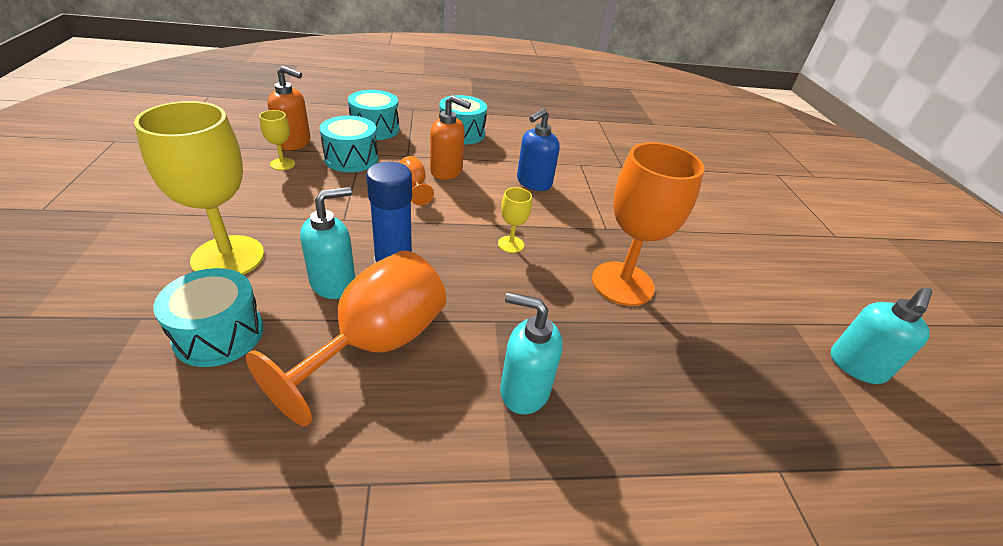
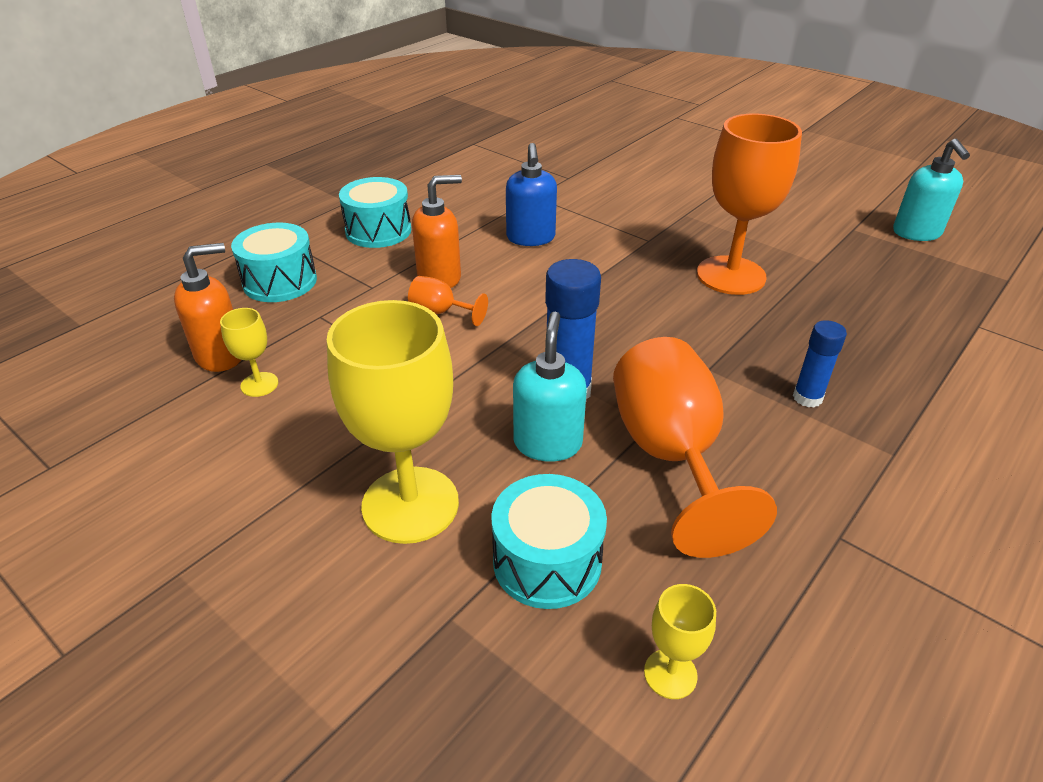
camera: 40 degrees left, 0 degrees up
turquoise drum [320,116,378,172] -> none
yellow goblet [498,187,532,253] -> yellow goblet moved to [644,584,716,699]
turquoise soap dispenser [500,292,563,414] -> blue glue stick [793,320,847,407]

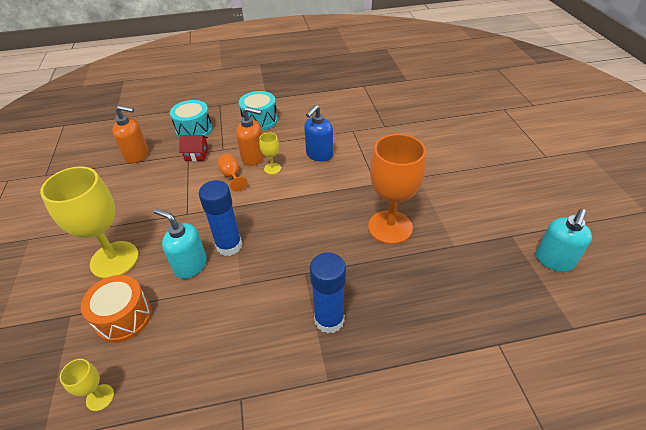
camera: 40 degrees right, 5 degrees up
yellow goblet [220,308,278,397] -> yellow goblet moved to [259,133,281,175]
turquoise drum [491,474,607,609] -> orange drum [81,275,152,343]
turquoise soap dispenser [513,311,587,462] -> turquoise soap dispenser turned 105 degrees counterclockwise [154,208,207,279]
orange goblet [613,337,777,558] -> none
blue glue stick [793,320,847,407] -> blue glue stick [310,252,346,333], size x1.65
none -> red house [179,135,209,161]

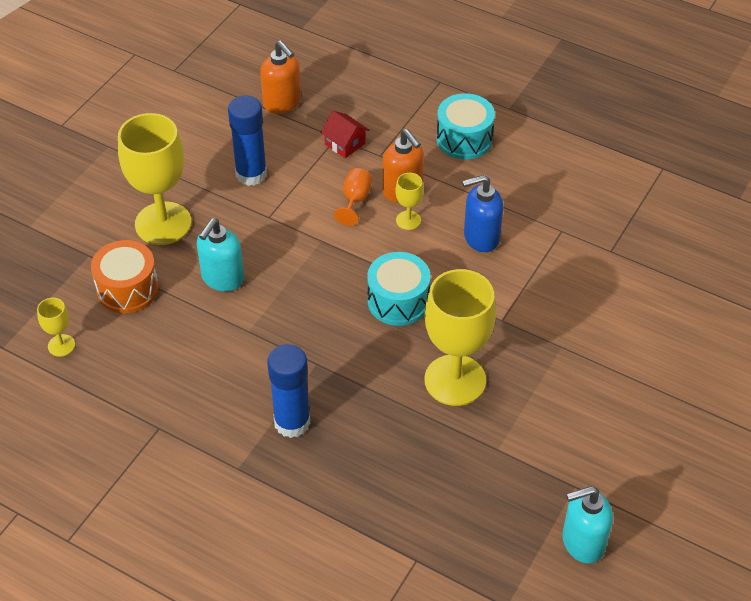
camera: 40 degrees right, 5 degrees up
turquoise soap dispenser [154,208,207,279] -> turquoise soap dispenser turned 135 degrees counterclockwise [197,218,244,291]
turquoise drum [170,100,213,138] -> turquoise drum moved to [367,252,431,326]
blue glue stick [199,180,242,256] -> blue glue stick moved to [228,96,267,186]
orange goblet [368,134,426,244] -> yellow goblet [425,269,496,406]

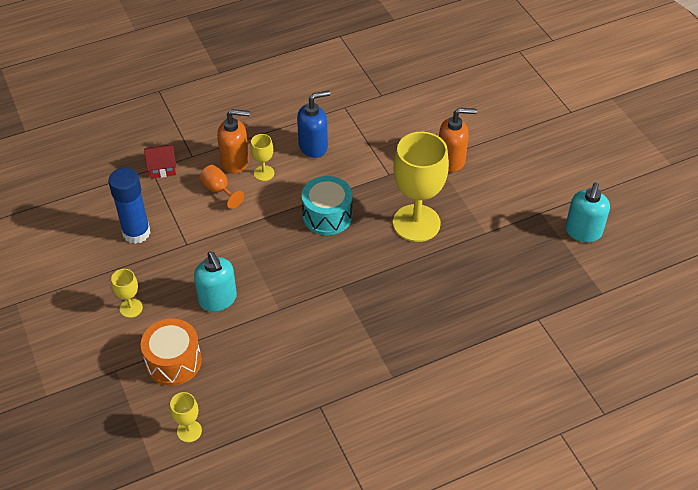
camera: 55 degrees left, 0 degrees up
yellow goblet [118,113,192,245] -> yellow goblet [111,269,143,318], size x0.45
orange soap dispenser [260,41,301,114] -> orange soap dispenser moved to [439,108,477,172]
blue glue stick [267,344,310,438] -> none
turquoise drum [436,93,495,160] -> none
blue soap dispenser [462,175,503,252] -> blue soap dispenser turned 135 degrees counterclockwise [297,90,330,158]

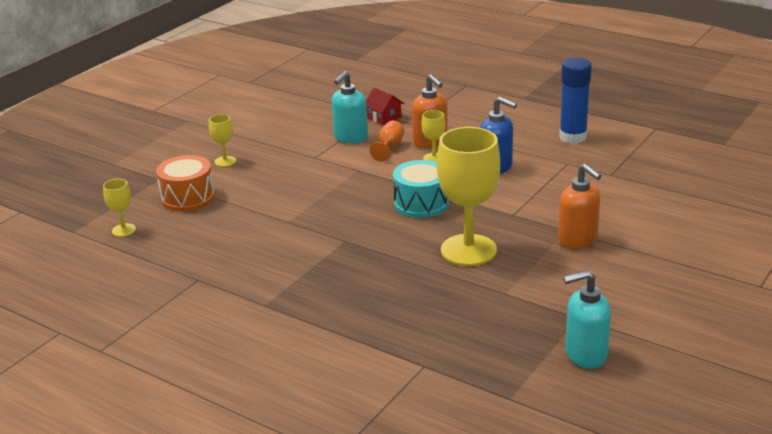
camera: 60 degrees right, 20 degrees down
blue glue stick [108,168,151,244] -> blue glue stick moved to [559,58,592,144]
turquoise soap dispenser [194,251,237,312] -> turquoise soap dispenser moved to [331,71,368,144]

